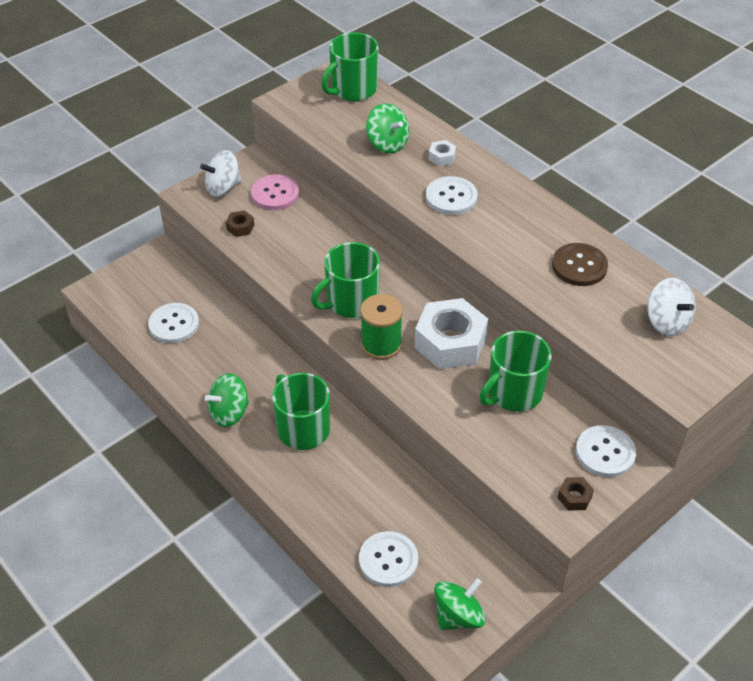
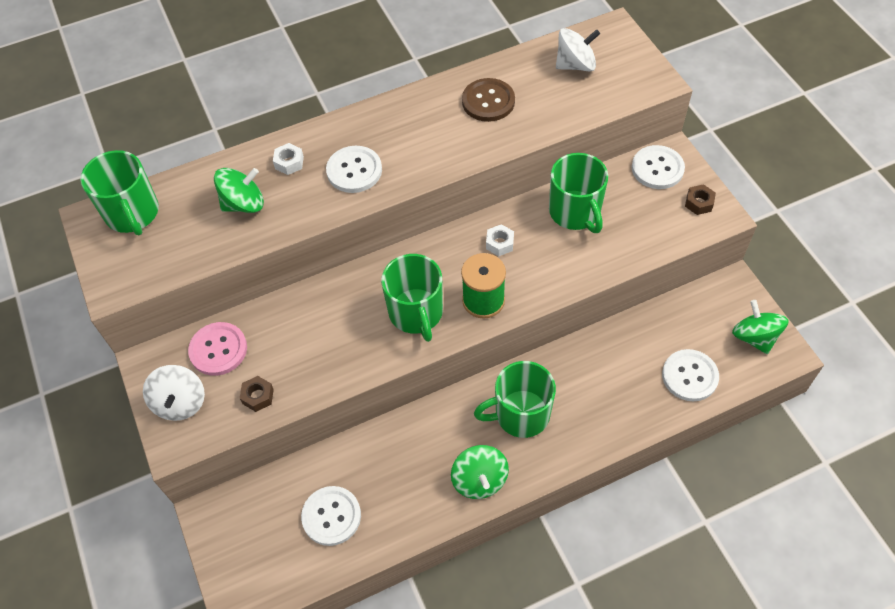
camera: 70 degrees left, 10 degrees up
white nut [415,298,488,369] -> white nut [486,224,514,256], size x0.42

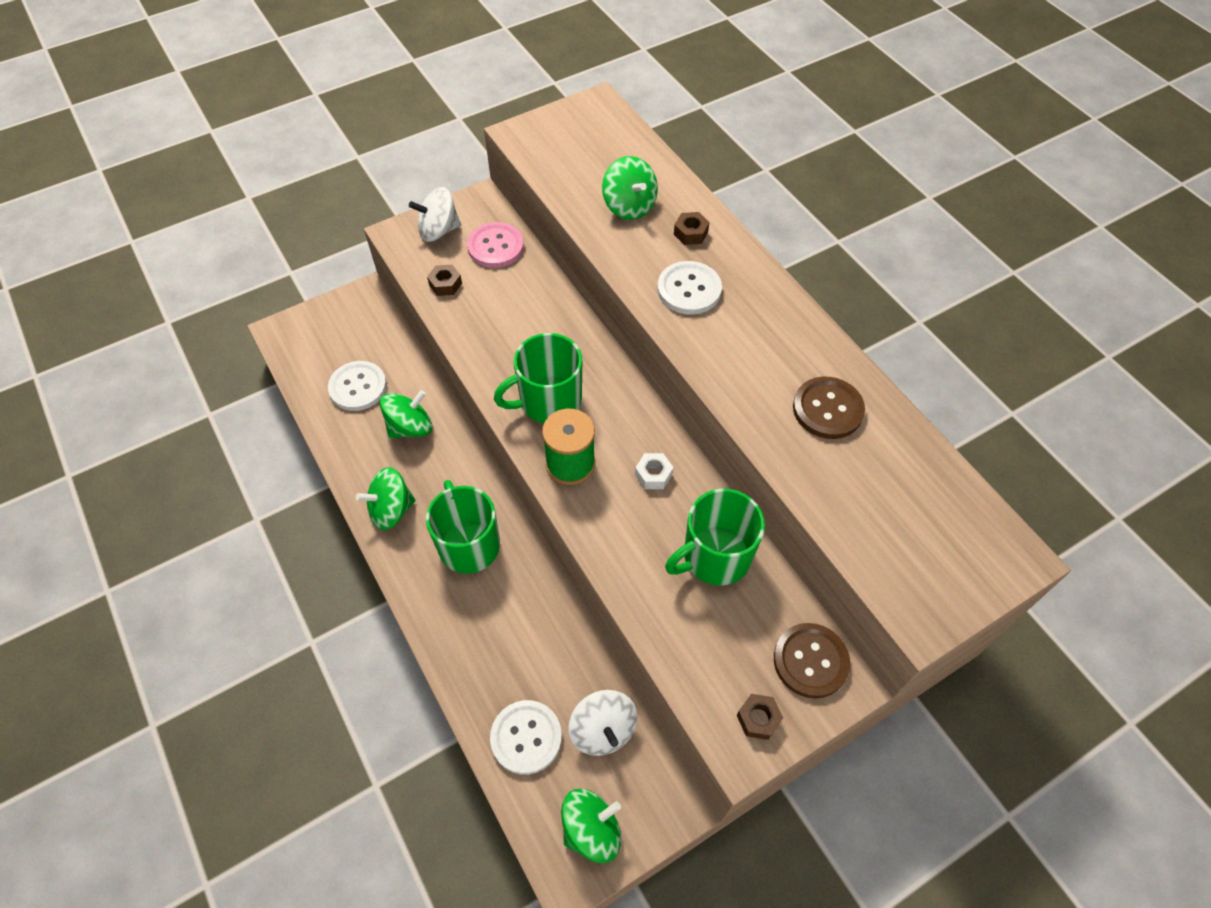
camera: 80 degrees right, 0 degrees up
green mug [80,150,159,235] -> none
white nut [273,143,304,175] -> brown nut [674,212,710,245]
white spinning top [556,28,600,71] -> white spinning top moved to [568,690,638,756]
white button [632,145,685,189] -> brown button [774,623,850,698]
none -> green spinning top [380,390,432,439]

